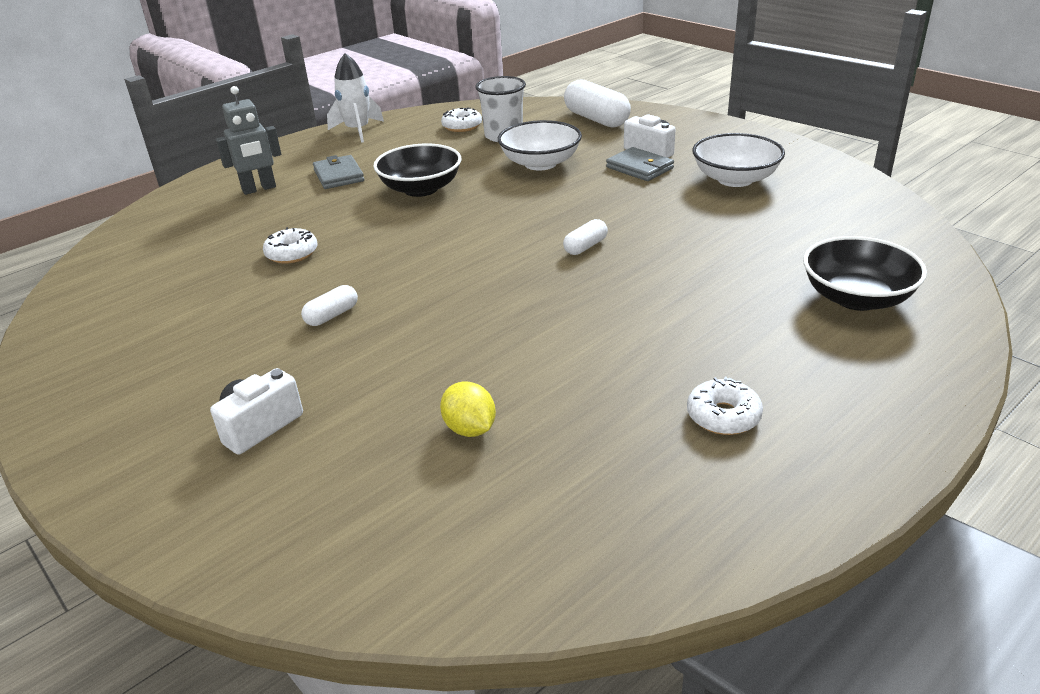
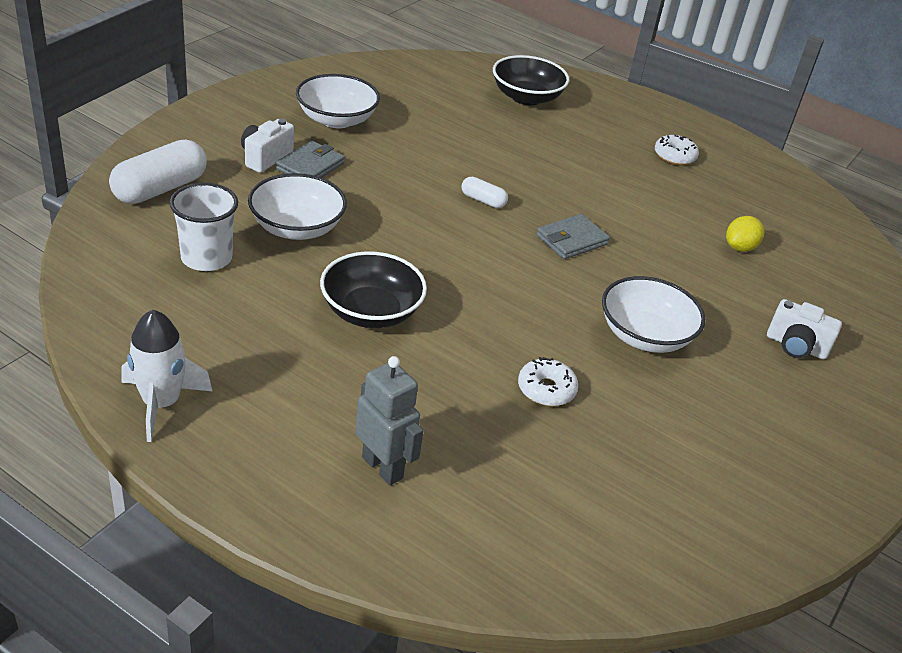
camera: 110 degrees left, 5 degrees up
white capsule [301,285,358,326] -> white bowl [602,276,705,353]
grey wallet [313,155,364,189] -> grey wallet moved to [536,214,610,259]
white donut [441,108,482,132] -> none

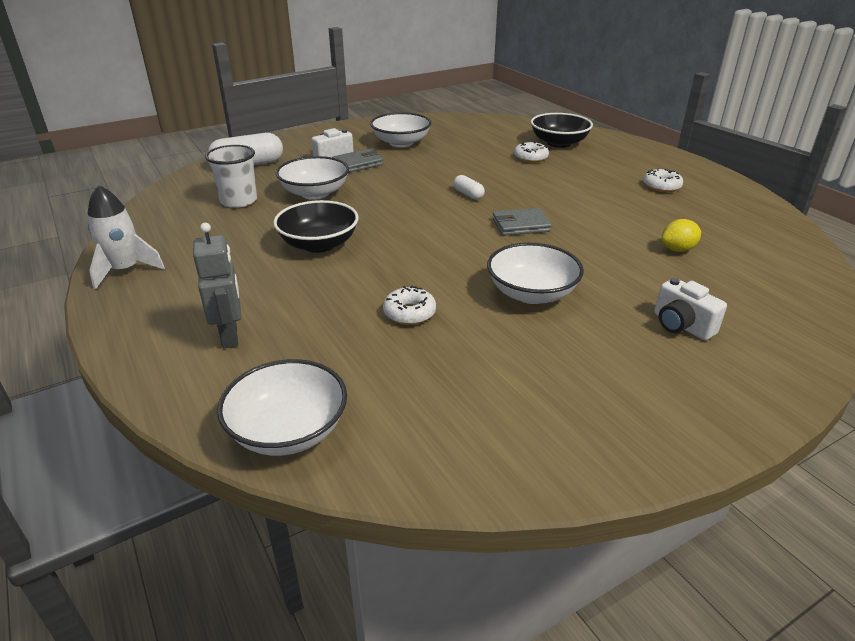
camera: 30 degrees right, 5 degrees down
none -> white bowl [217,359,347,456]
none -> white donut [514,141,549,163]

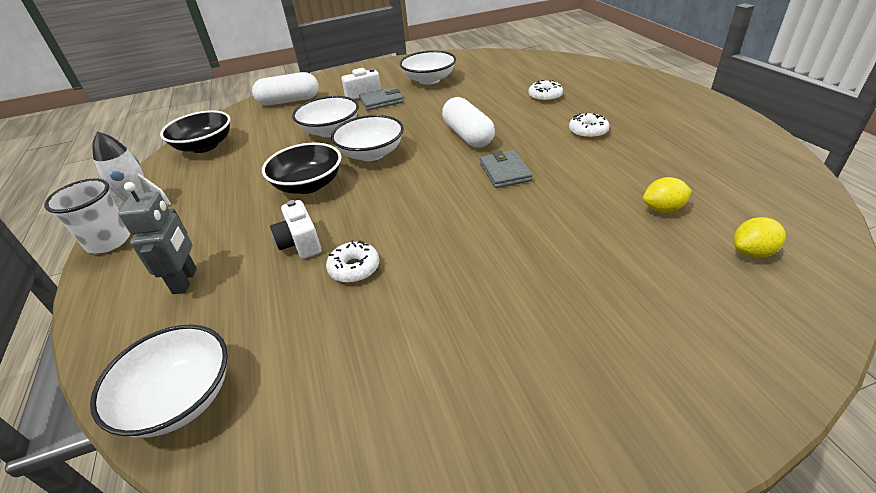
camera: 15 degrees right, 5 degrees up
white cup [205,145,257,208] -> white cup moved to [44,179,130,254]
white capsule [453,175,485,200] -> white capsule [442,97,495,148], size x1.98
white bowl [487,243,584,304] -> white bowl moved to [331,115,404,161]
grey wallet [493,208,552,236] -> grey wallet turned 75 degrees clockwise [480,150,533,188]
black bowl [531,113,593,148] -> black bowl moved to [160,110,230,153]
white donut [643,169,683,192] -> white donut moved to [569,113,609,139]
white camera [654,278,727,340] -> white camera moved to [270,200,321,259]
none -> yellow lemon [734,217,786,258]

